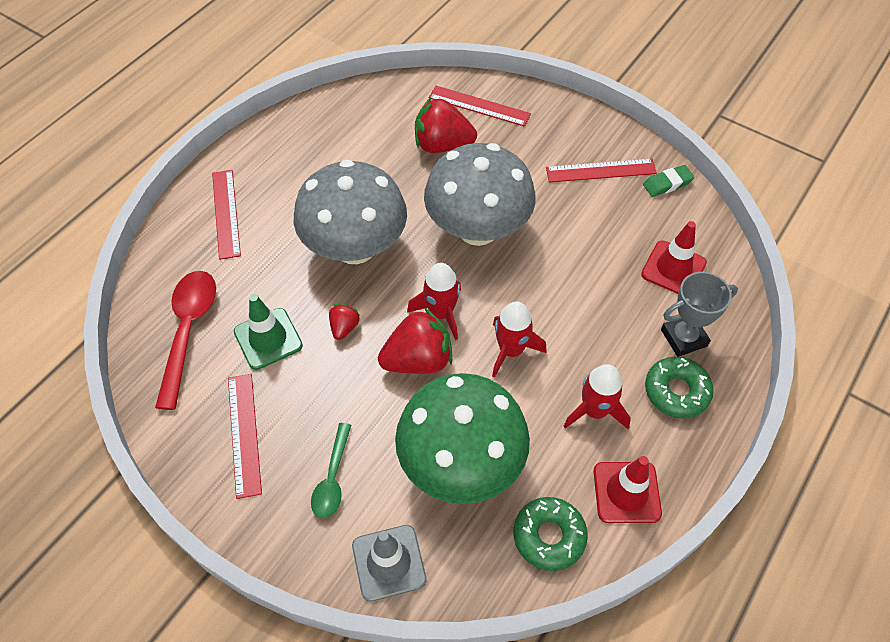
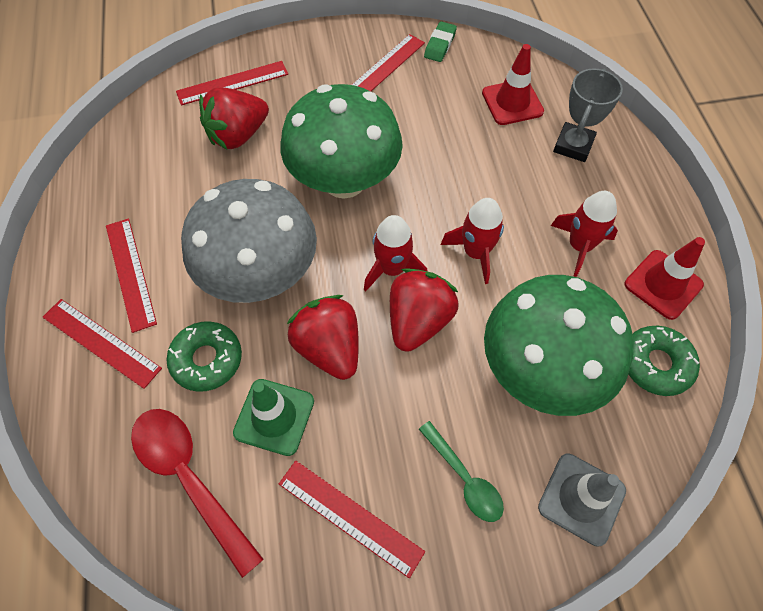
camera: 45 degrees left, 5 degrees up
red strawberry [329,304,360,340] -> red strawberry [287,295,359,380], size x1.98
grey mushroom [424,143,536,246] -> green mushroom [281,84,403,199]
green donut [645,356,714,418] -> green donut moved to [167,321,242,392]
none -> red ruler [106,219,157,333]

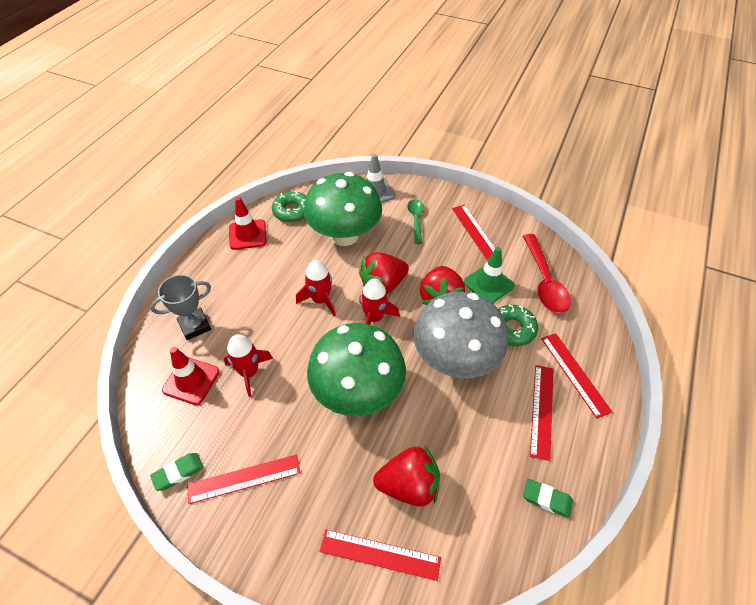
camera: 145 degrees left, 10 degrees down
red rocket [551,191,618,277] -> red rocket moved to [224,334,273,397]
none -> green eraser [523,479,573,518]

